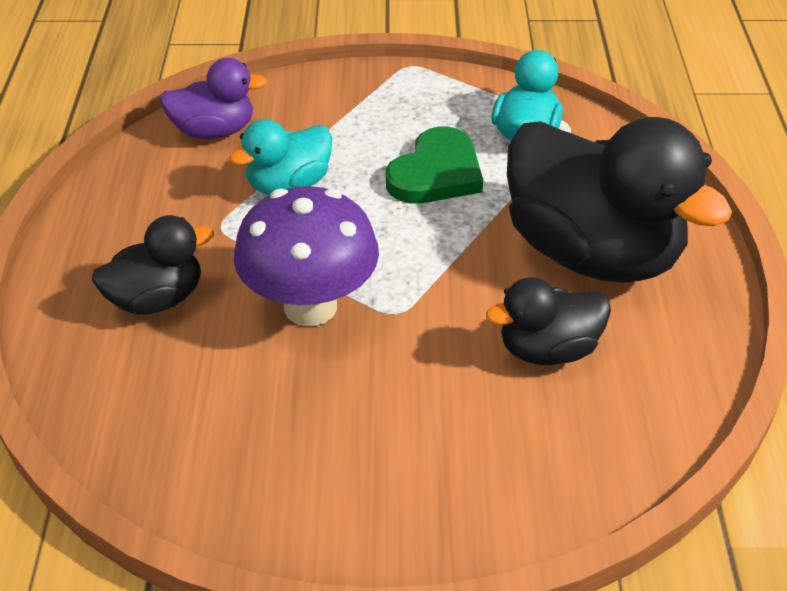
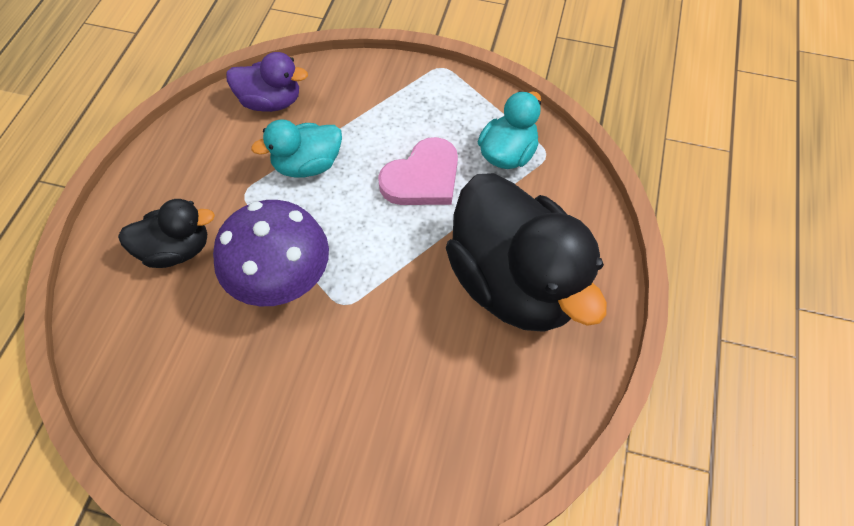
camera: 15 degrees right, 15 degrees up
green heart [386,126,483,203] -> pink heart [378,137,458,205]
black duck [486,277,611,365] -> none

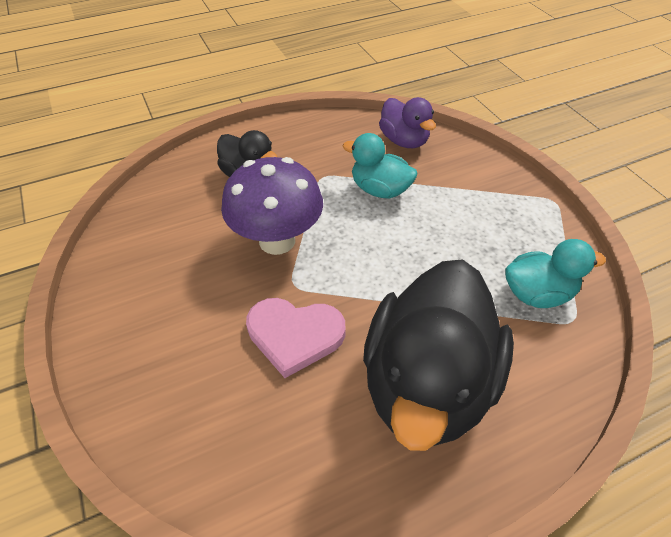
camera: 50 degrees right, 10 degrees down
pink heart [378,137,458,205] -> pink heart moved to [246,298,346,378]

